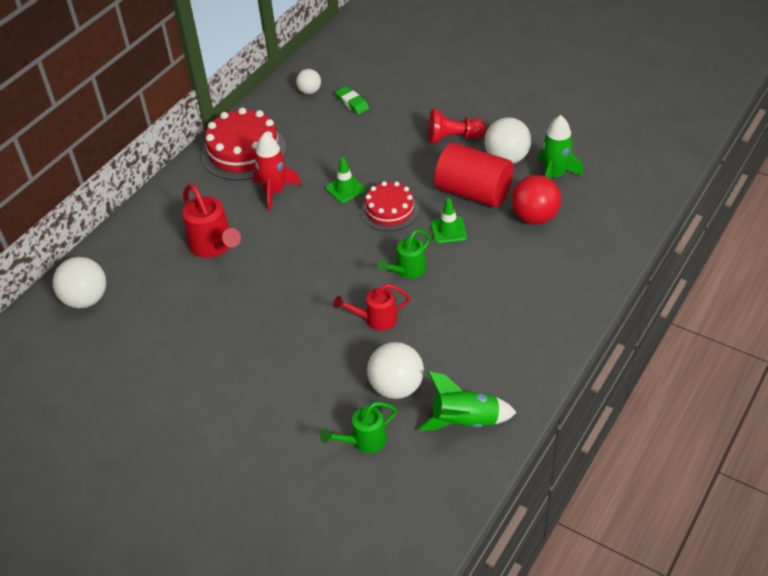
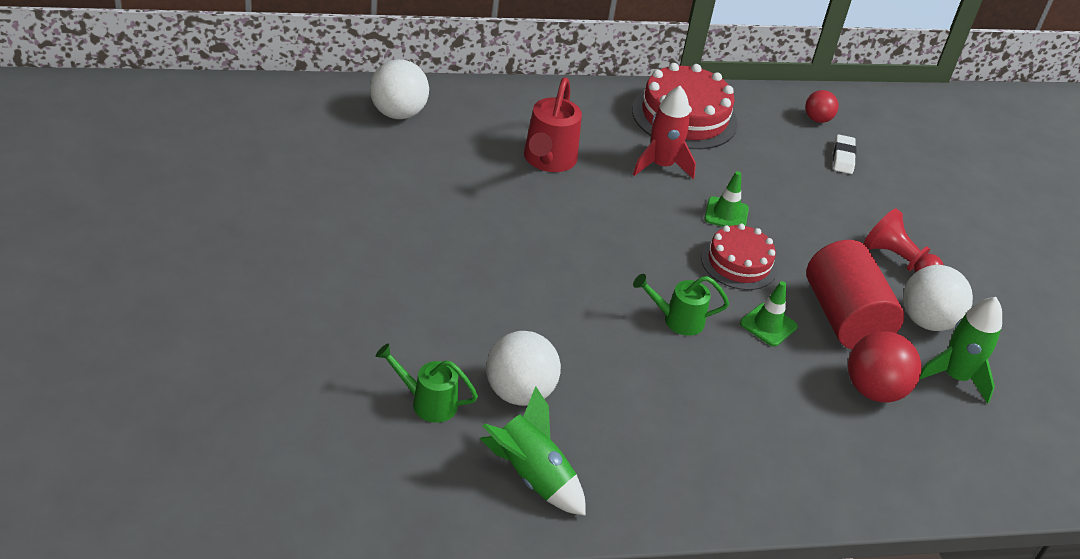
camera: 40 degrees right, 5 degrees down
white ball [296,69,321,94] -> red ball [805,90,839,123]
red watering can [334,284,410,331] -> none
green eraser [335,86,369,114] -> white eraser [833,134,857,174]

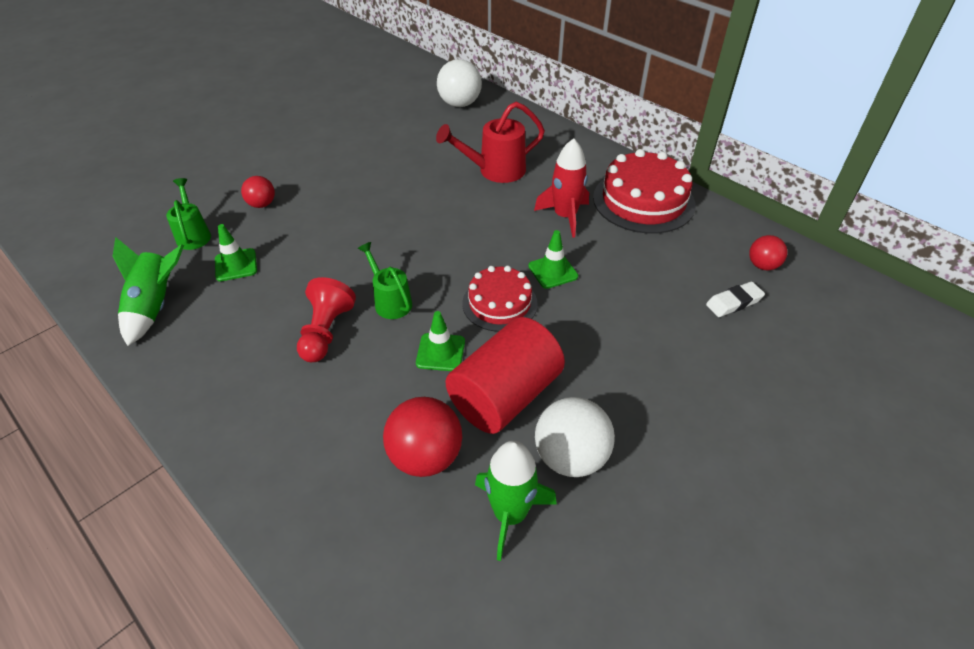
camera: 60 degrees right, 5 degrees up
white ball [486,331,561,406] -> green traffic cone [215,224,257,281]
red pawn [864,208,943,273] -> red pawn moved to [297,277,356,362]
none -> red ball [241,176,275,208]

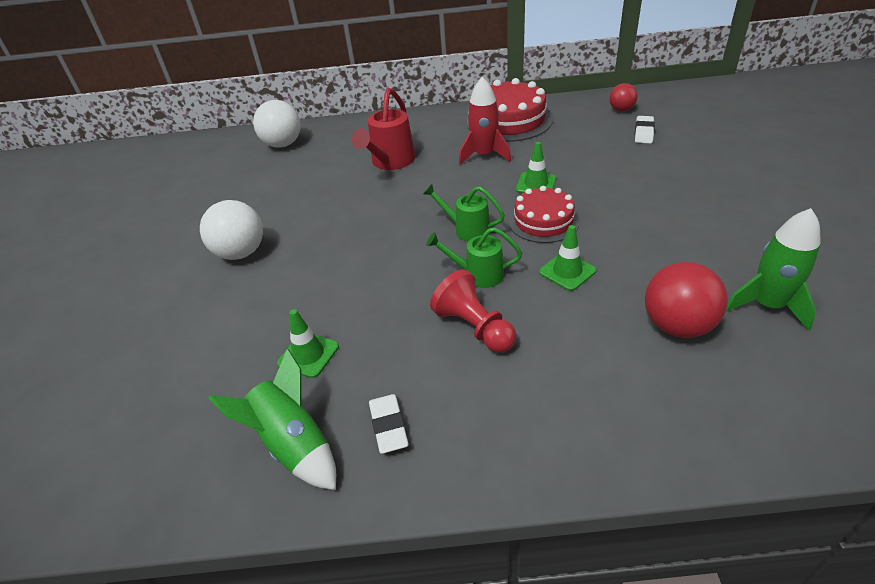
camera: 45 degrees left, 5 degrees down
green watering can [166,178,211,250] -> green watering can moved to [423,184,505,242]
red ball [241,176,275,208] -> none
red cylinder [445,317,565,434] -> none
white ball [535,397,615,477] -> white ball moved to [200,200,263,260]
none -> white eraser [369,394,409,454]

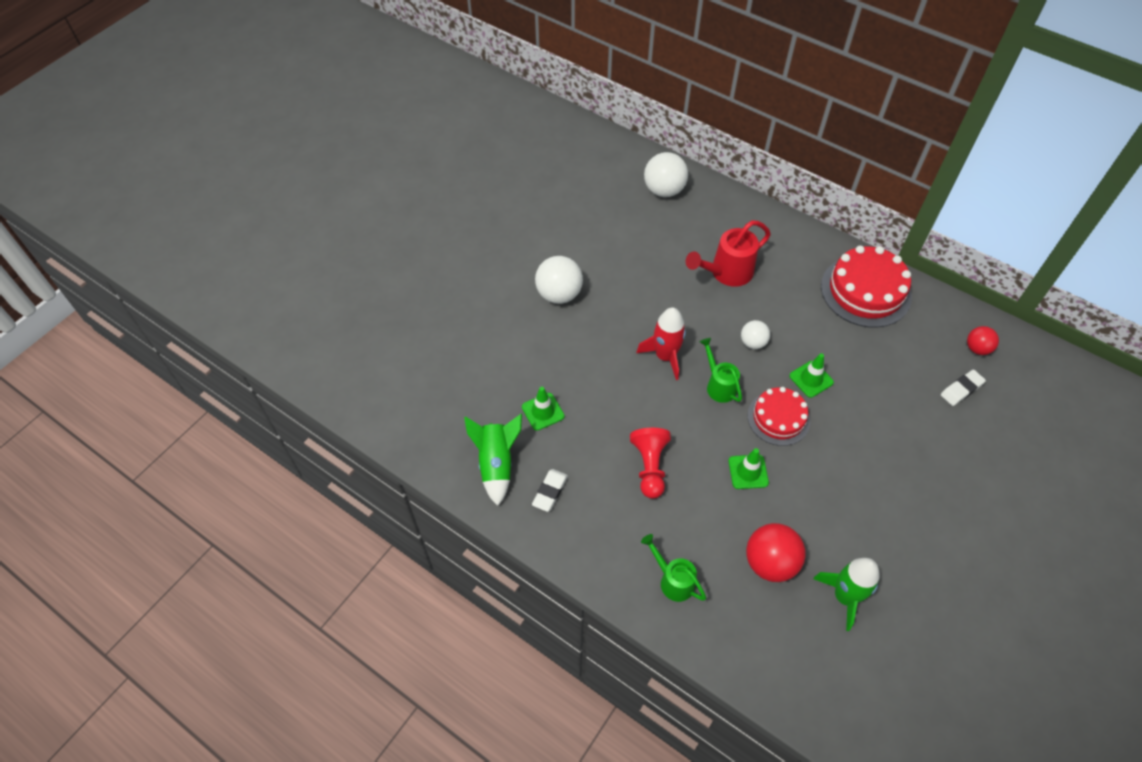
camera: 35 degrees right, 15 degrees up
green watering can [426,227,522,288] -> green watering can moved to [641,534,706,602]
red rocket [459,77,511,165] -> red rocket moved to [636,307,686,380]
none -> white ball [741,320,770,349]

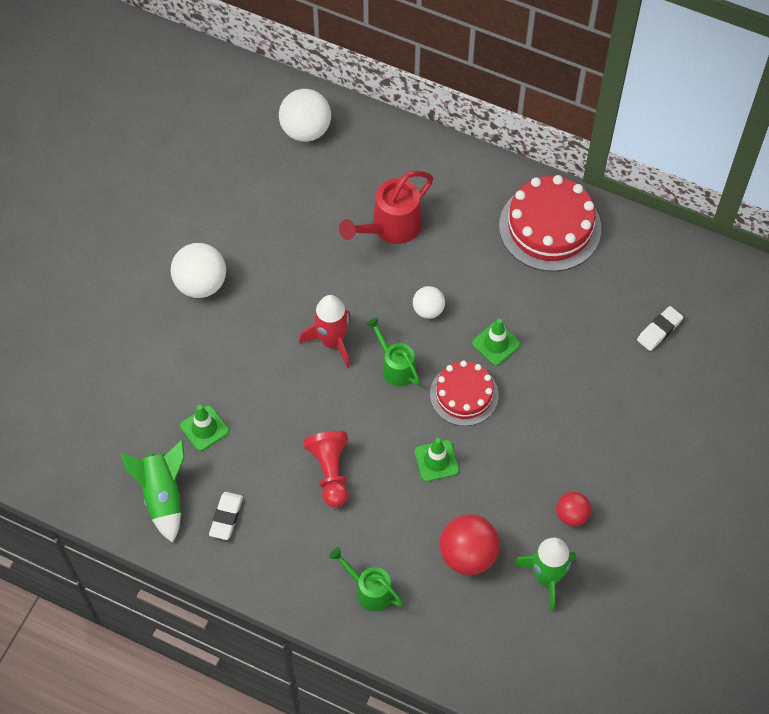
camera: 10 degrees left, 5 degrees up
red ball [967,326,999,355] -> red ball moved to [556,492,591,526]

